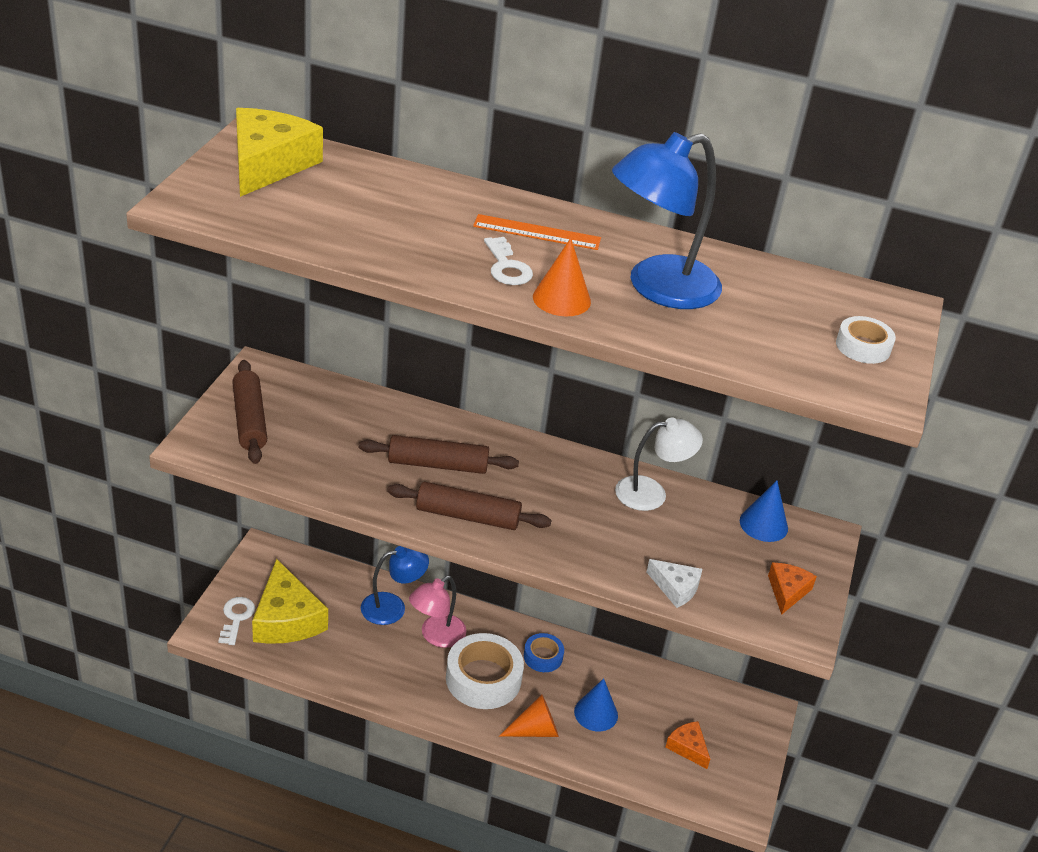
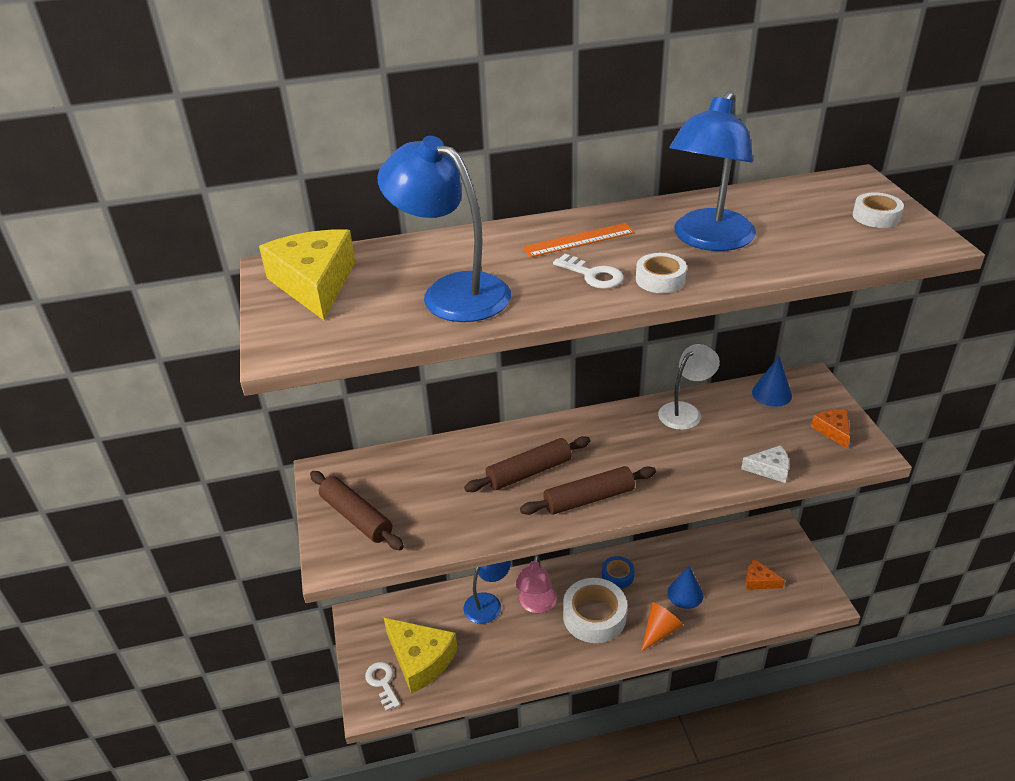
camera: 25 degrees left, 0 degrees up
orange cone [533,238,591,316] -> white tape [636,253,687,293]
none -> blue lamp [378,136,511,322]

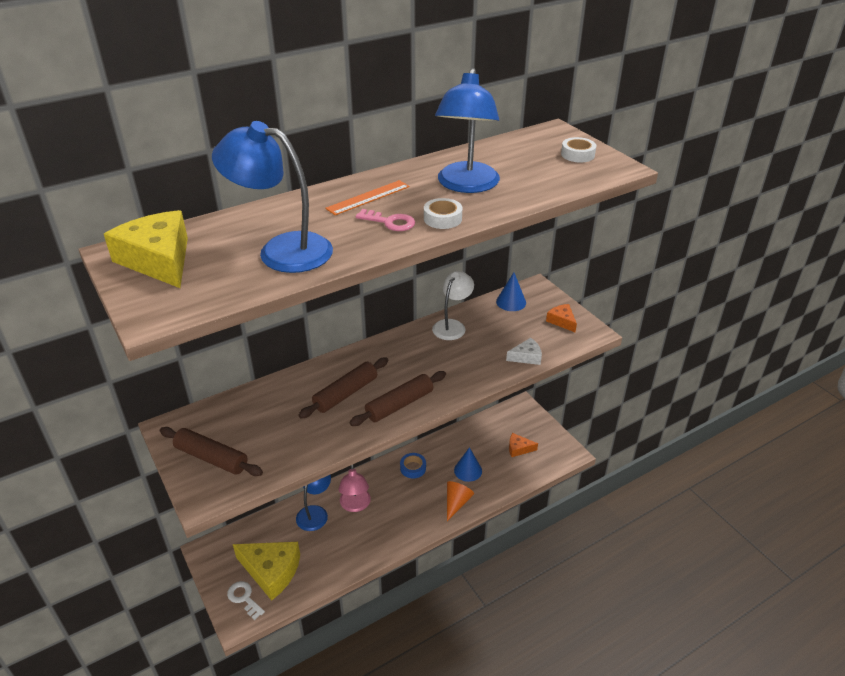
camera: 20 degrees left, 0 degrees up
white key [553,254,623,289] -> pink key [356,209,415,231]
white tape [563,578,627,643] -> none

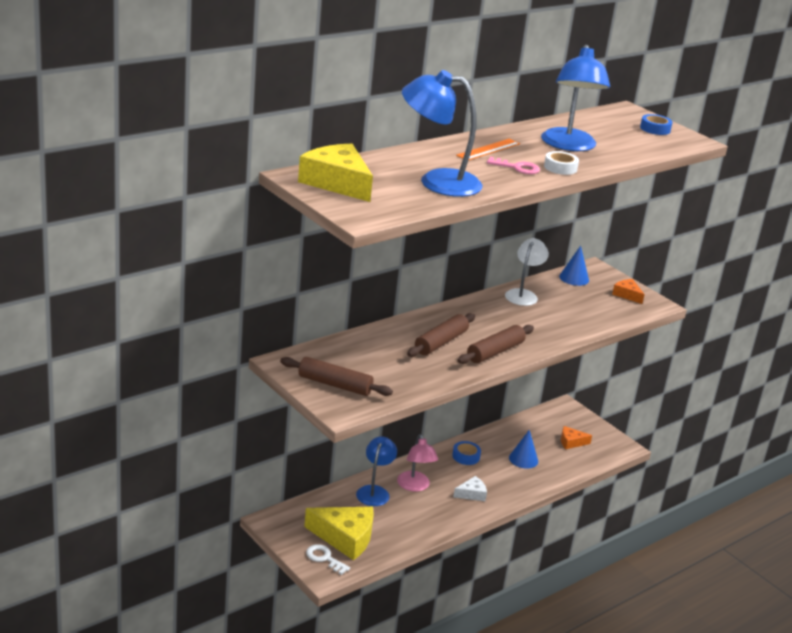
camera: 10 degrees left, 10 degrees down
orange cone [447,481,474,521] -> none
white cheese [506,338,542,365] -> white cheese moved to [454,476,487,501]
white tape [561,137,597,163] -> blue tape [640,114,673,135]

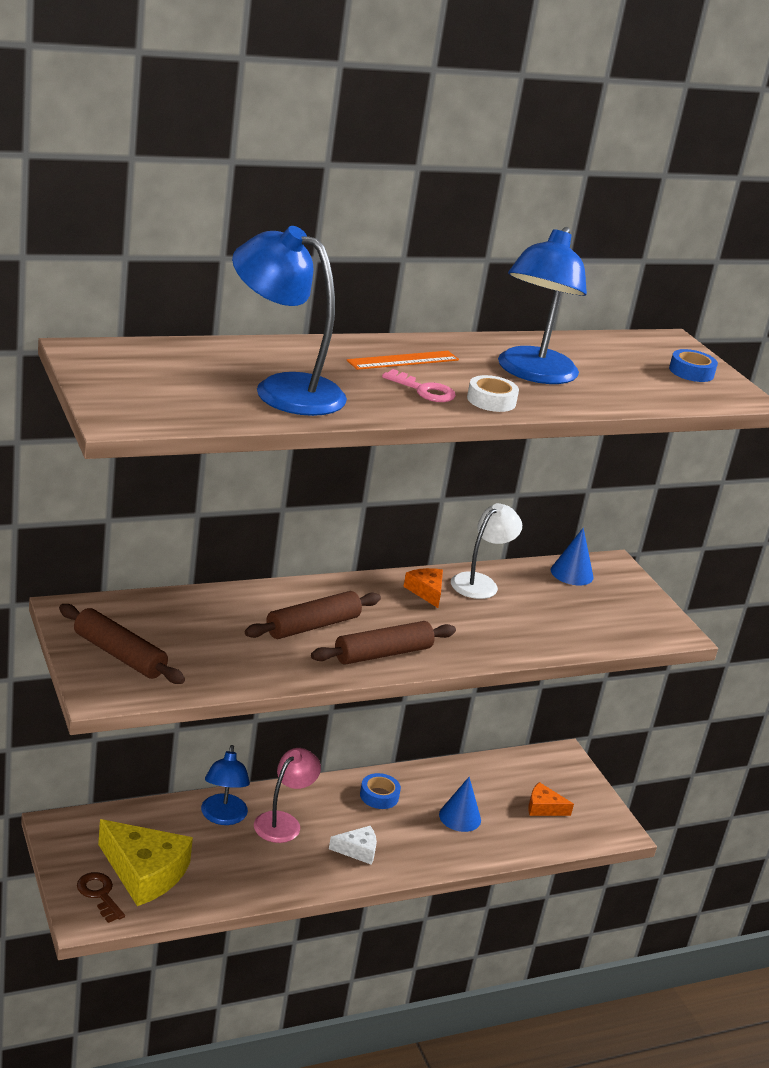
camera: 15 degrees right, 0 degrees up
yellow cheese [298,144,373,202] -> none
white key [306,544,350,575] -> brown key [77,872,125,923]
blue lamp [356,436,397,506] -> blue lamp turned 150 degrees clockwise [201,745,250,825]
pink lamp [397,434,438,492] -> pink lamp turned 150 degrees counterclockwise [254,748,321,843]
orange cheese [612,279,645,304] -> orange cheese moved to [403,568,443,608]

